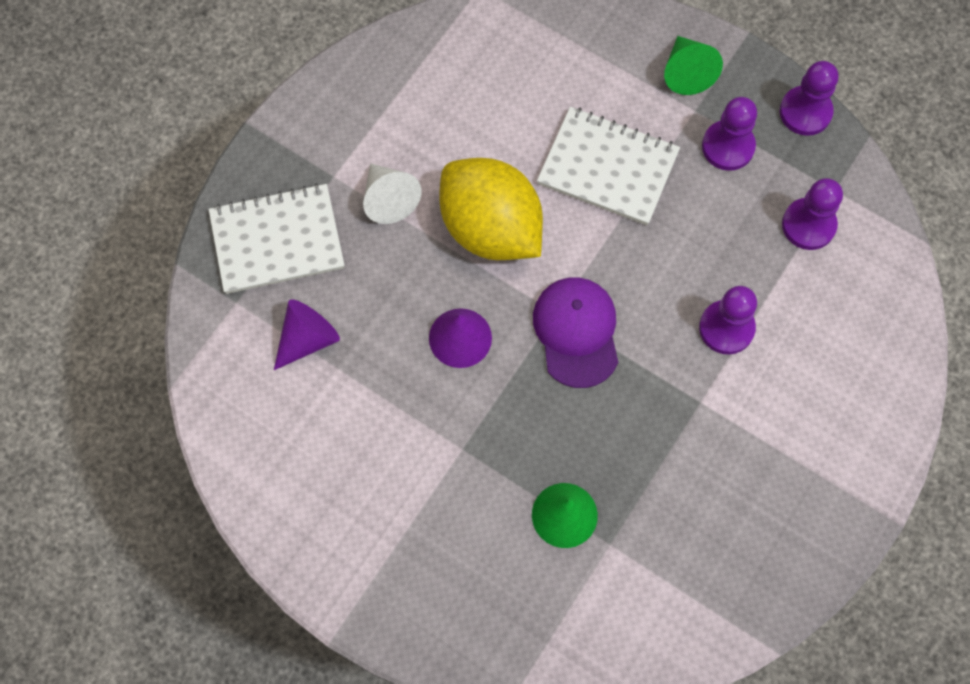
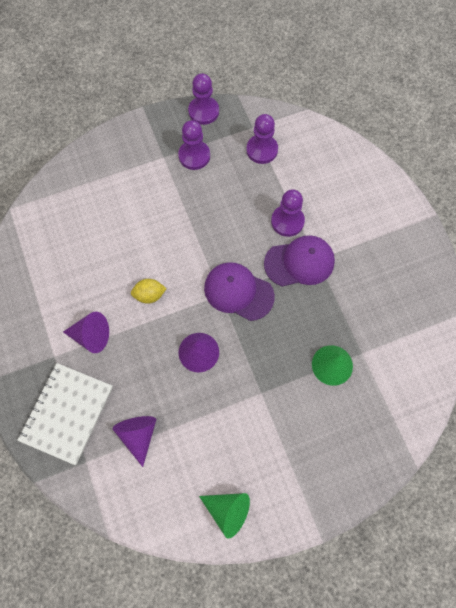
camera: 55 degrees left, 0 degrees up
white cone [363,163,422,224] -> purple cone [63,312,109,353]
yellow lemon [440,158,543,260] -> yellow lemon [131,279,167,304], size x0.42
white notebook [537,107,680,225] -> none
green cone [664,36,723,95] -> green cone moved to [199,493,250,539]
none -> purple cap [264,235,335,287]

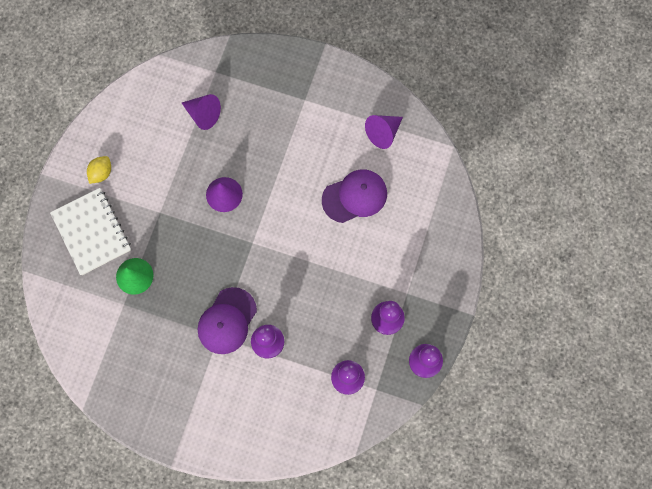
camera: 130 degrees right, 5 degrees up
white notebook [17,363,113,465] -> white notebook moved to [50,188,131,275]
purple cone [63,312,109,353] -> purple cone moved to [365,115,403,149]
yellow lemon [131,279,167,304] -> yellow lemon moved to [87,156,111,184]
green cone [199,493,250,539] -> none
purple cap [204,262,275,321] -> purple cap moved to [322,170,387,223]

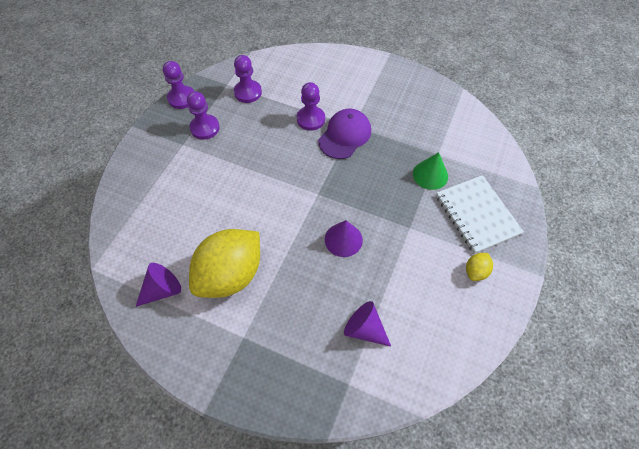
camera: 175 degrees left, 15 degrees down
purple cap [322,170,387,223] -> none
none -> yellow lemon [189,229,260,298]

